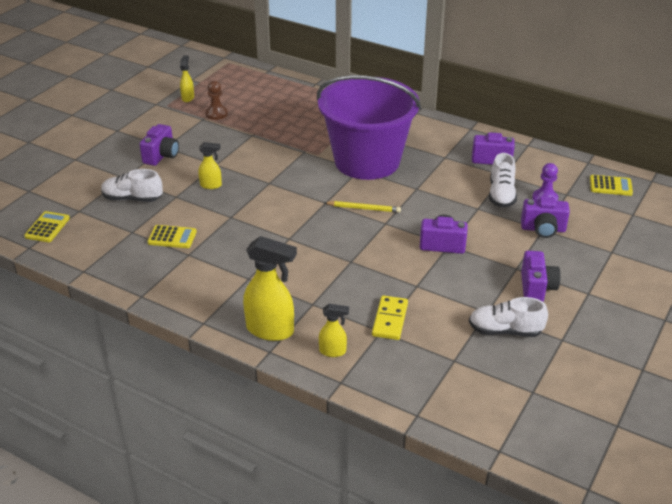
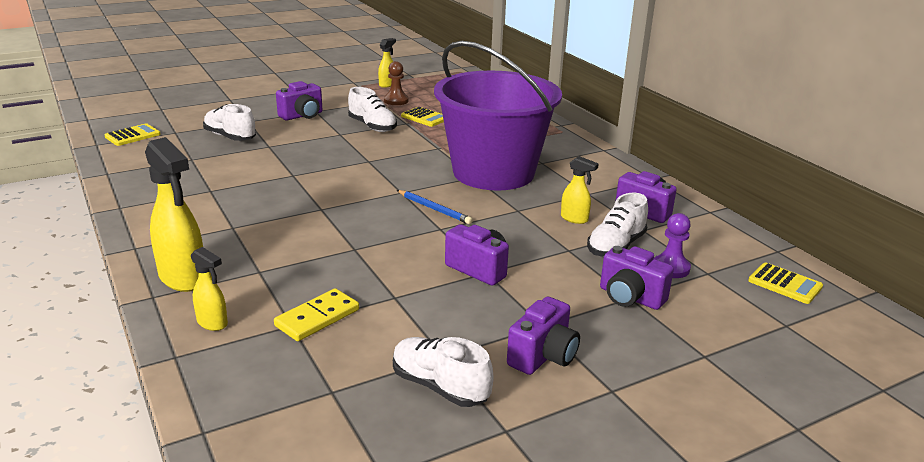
camera: 30 degrees right, 10 degrees down
yellow calculator [148,225,197,248] -> yellow calculator moved to [401,107,444,127]
yellow spray bottle [198,142,222,189] -> yellow spray bottle moved to [561,156,599,224]
yellow pencil [324,201,401,213] -> blue pencil [397,190,473,224]
none -> white shoe [348,87,397,132]

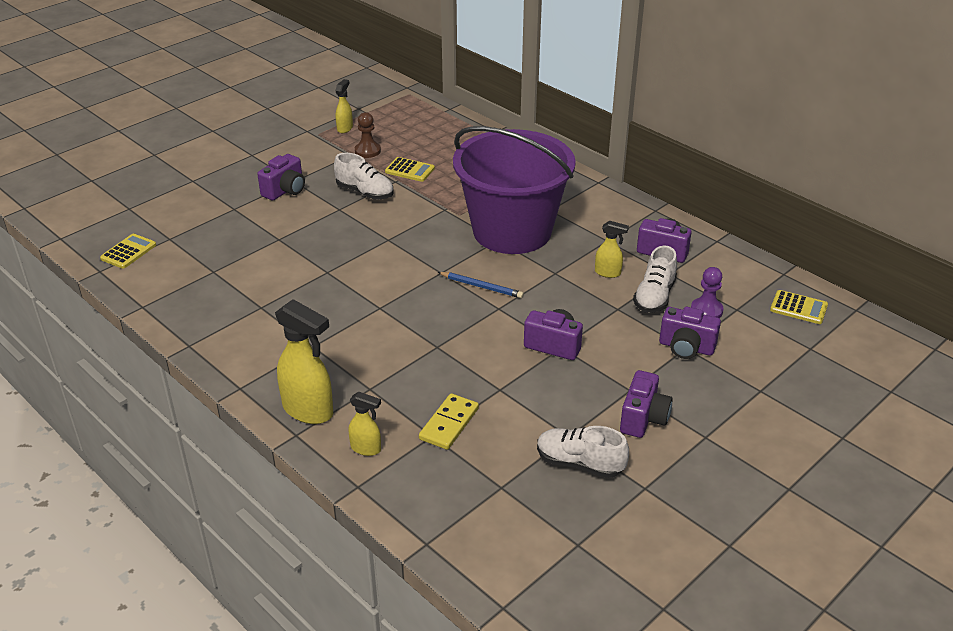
camera: 15 degrees left, 10 degrees up
white shoe [203,104,256,141] -> none

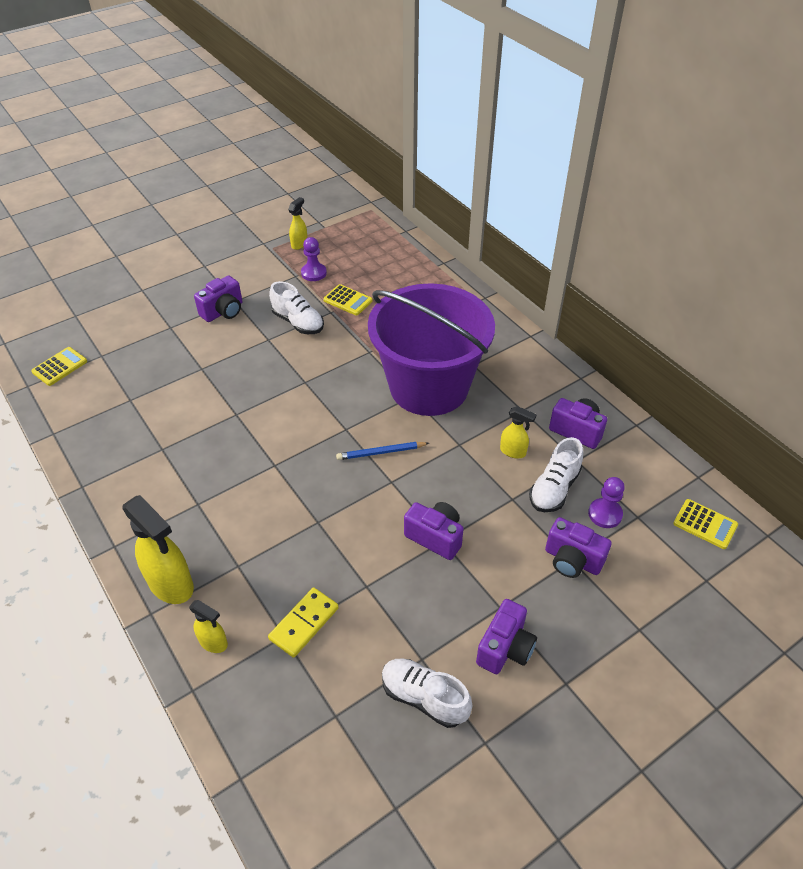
camera: 10 degrees right, 10 degrees up
brown pawn [355,112,381,158] -> purple pawn [301,237,327,281]
blue pencil [438,272,524,298] -> blue pencil turned 135 degrees clockwise [336,442,429,460]

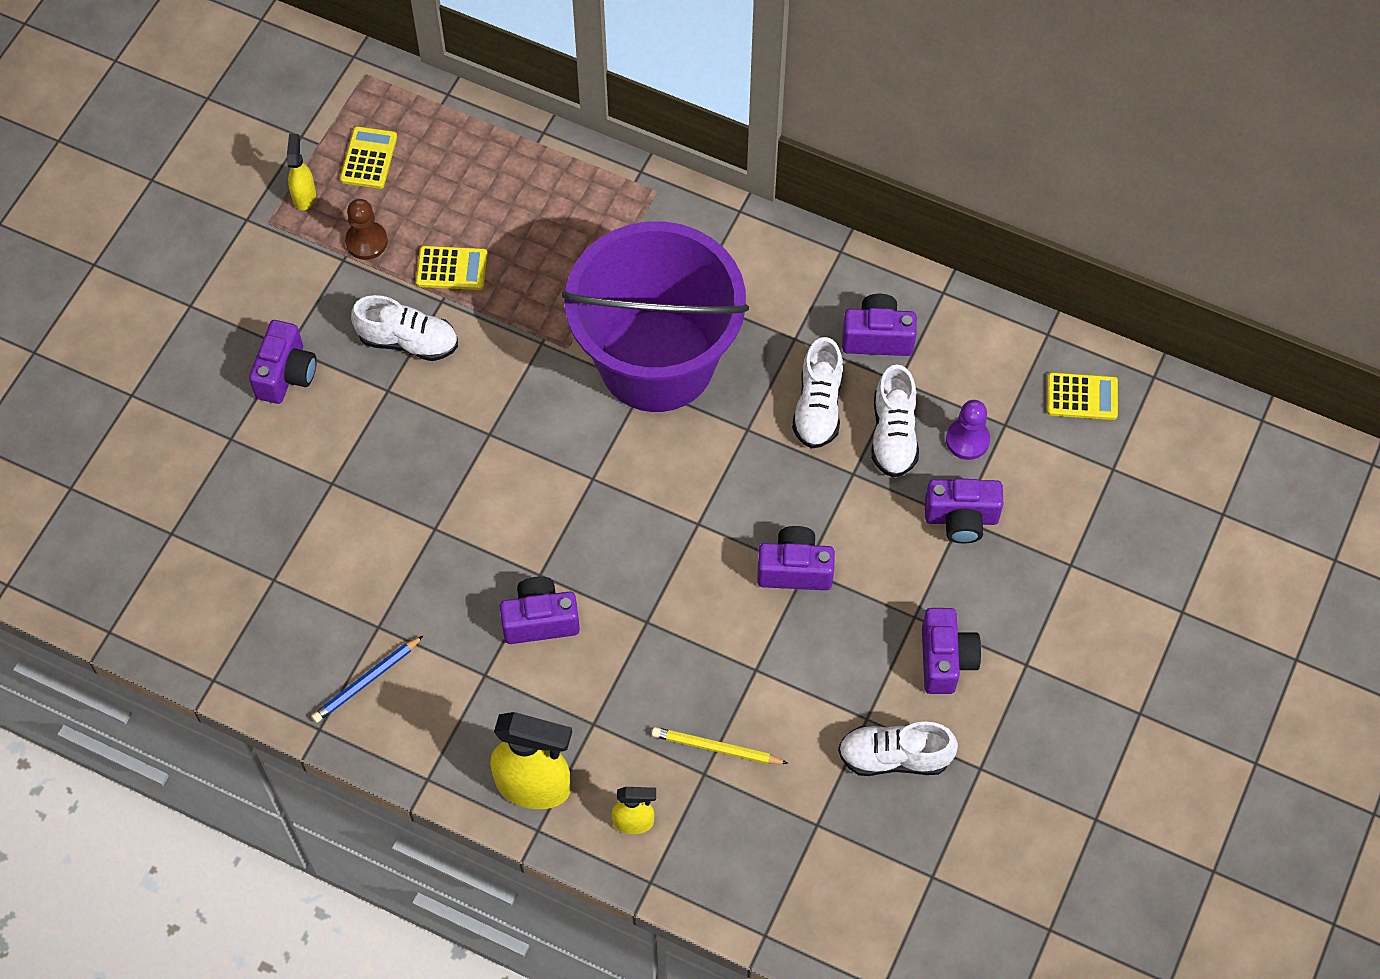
camera: 30 degrees left, 15 degrees up
yellow calculator [31,347,87,386] -> yellow calculator moved to [340,126,397,189]
yellow domino [268,588,339,658] -> yellow pencil [652,727,789,764]
purple pawn [301,237,327,281] -> brown pawn [345,199,388,260]
blue pencil [336,442,429,460] -> blue pencil moved to [311,635,424,723]
yellow spray bottle [500,406,537,459] -> white shoe [792,337,843,449]
none -> purple camera [500,577,580,644]

